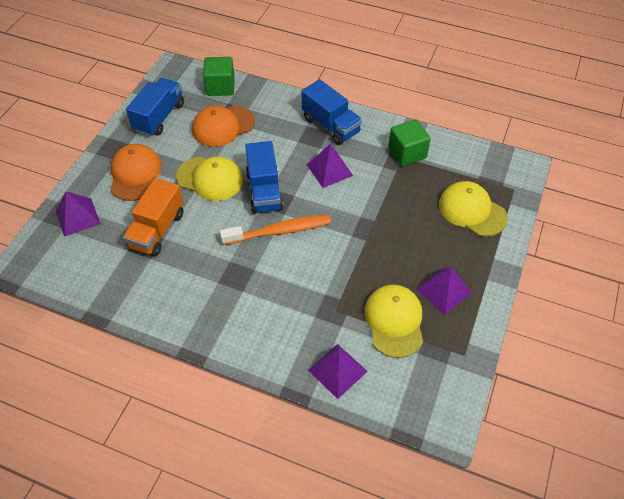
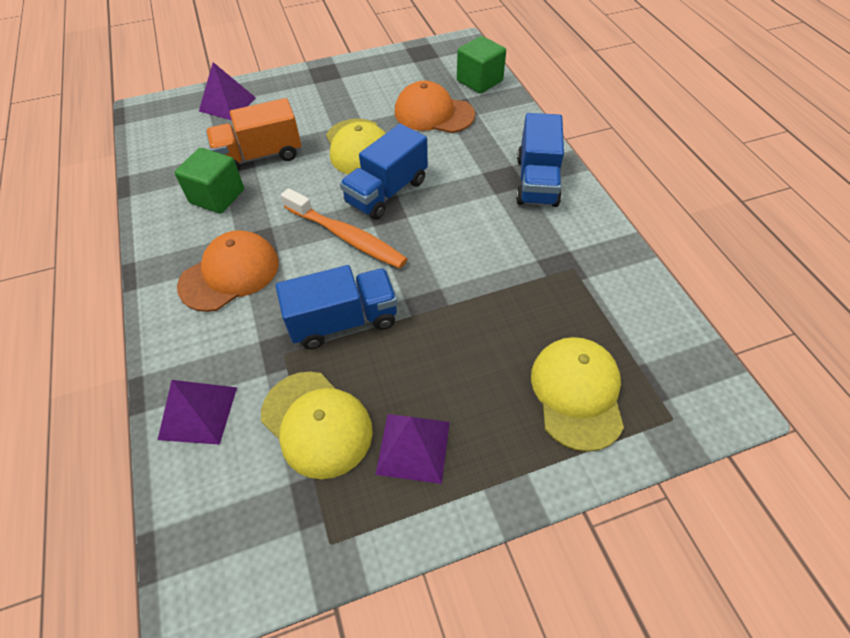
camera: 50 degrees right, 0 degrees up
orange cap [111,144,162,201] -> orange cap moved to [177,230,279,312]
blue truck [126,78,184,136] -> blue truck moved to [276,265,398,349]
purple pyramid [307,143,353,188] -> none
yellow cap [364,285,423,358] -> yellow cap turned 90 degrees clockwise [261,371,373,479]
green cube [388,119,431,166] -> green cube moved to [175,148,244,214]

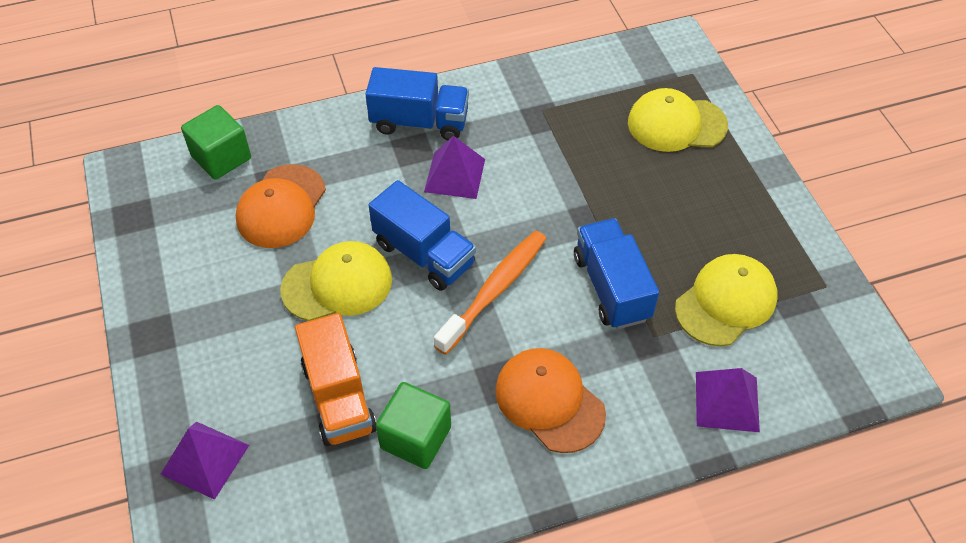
camera: 90 degrees left, 0 degrees up
purple pyramid [375,414,450,484] -> purple pyramid moved to [424,136,485,199]

